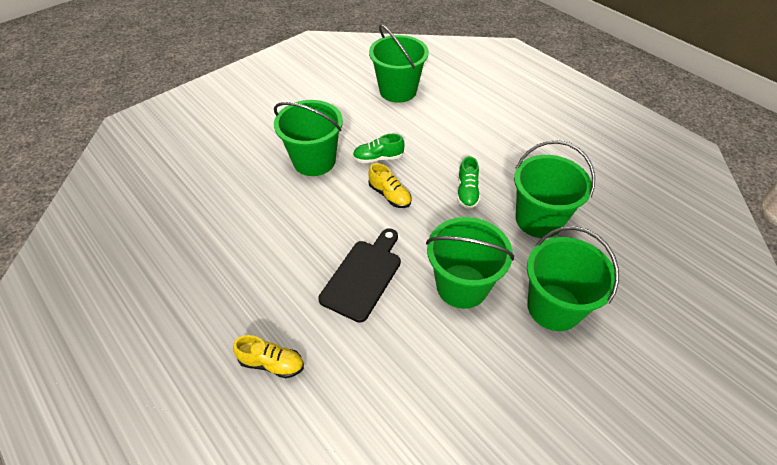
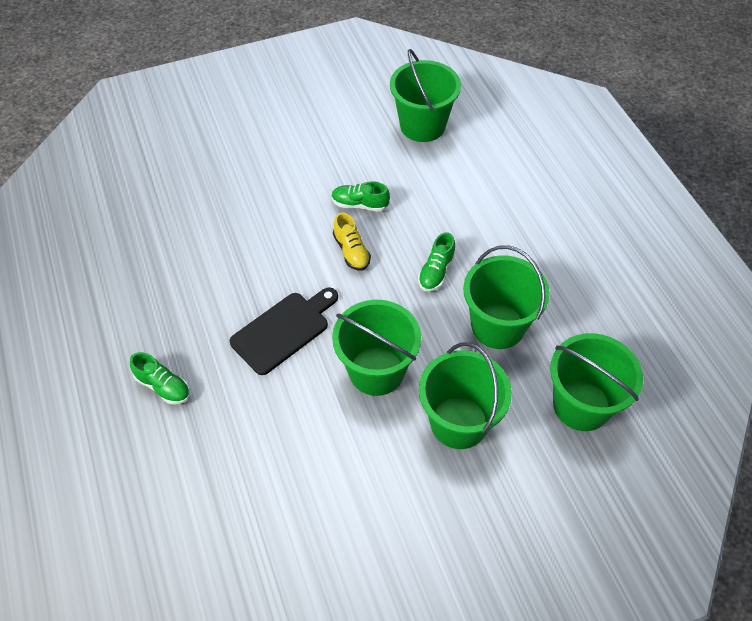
camera: 20 degrees right, 5 degrees up
yellow shoe [233,335,304,378] -> green shoe [130,352,190,404]
green bucket [274,100,343,176] -> green bucket moved to [550,333,643,431]

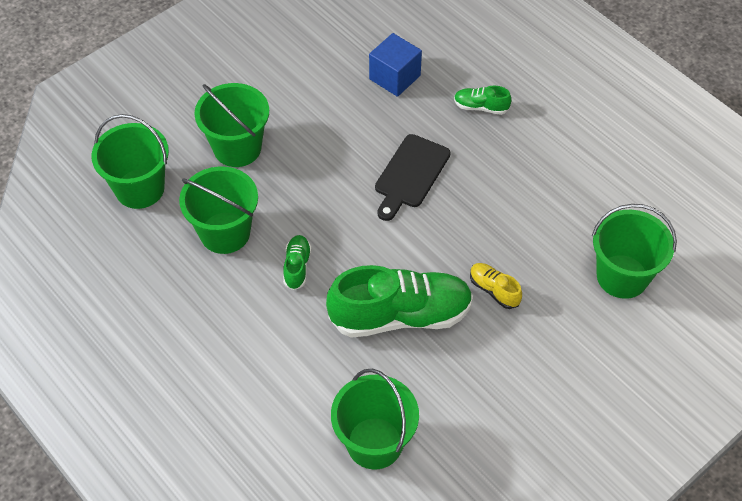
camera: 160 degrees right, 0 degrees up
green shoe [331,181,390,212] -> green shoe [326,265,473,338], size x2.26
green bucket [332,300,421,396] -> green bucket moved to [592,204,677,299]
yellow shoe [333,212,371,271] -> yellow shoe moved to [470,263,522,309]
none -> blue cube [369,33,422,97]

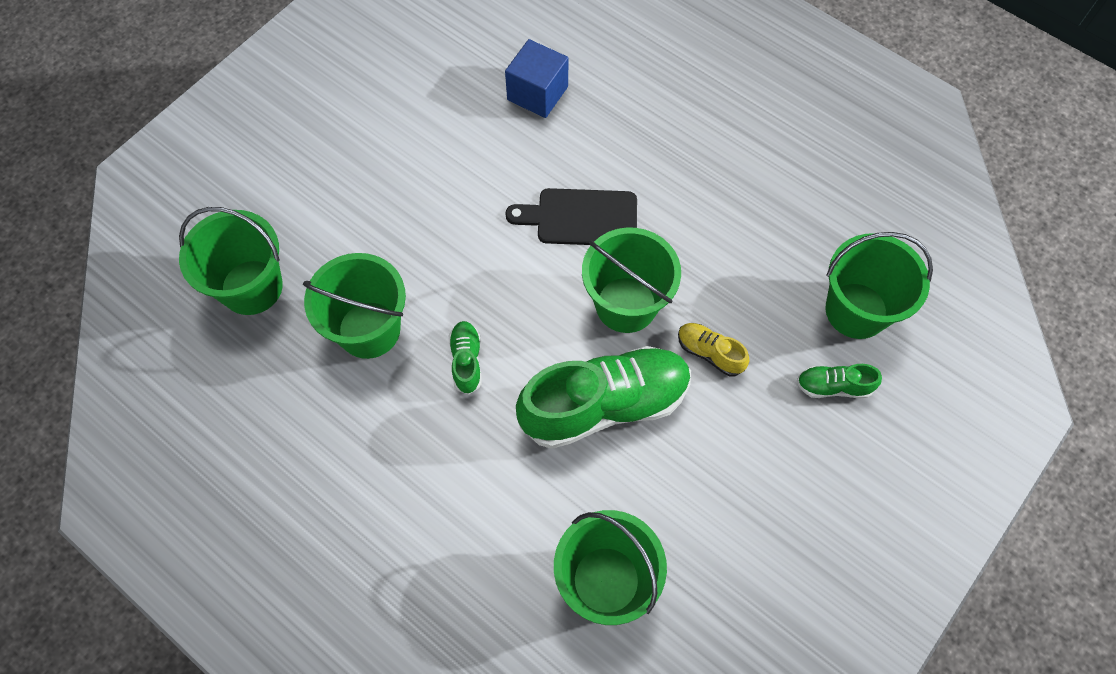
camera: 10 degrees left, 10 degrees up
green bucket [194,83,269,167] -> green bucket moved to [582,228,681,333]
black cutting board [375,134,450,221] -> black cutting board turned 75 degrees clockwise [505,188,637,245]
green shoe [454,85,511,115] -> green shoe moved to [797,364,882,398]

